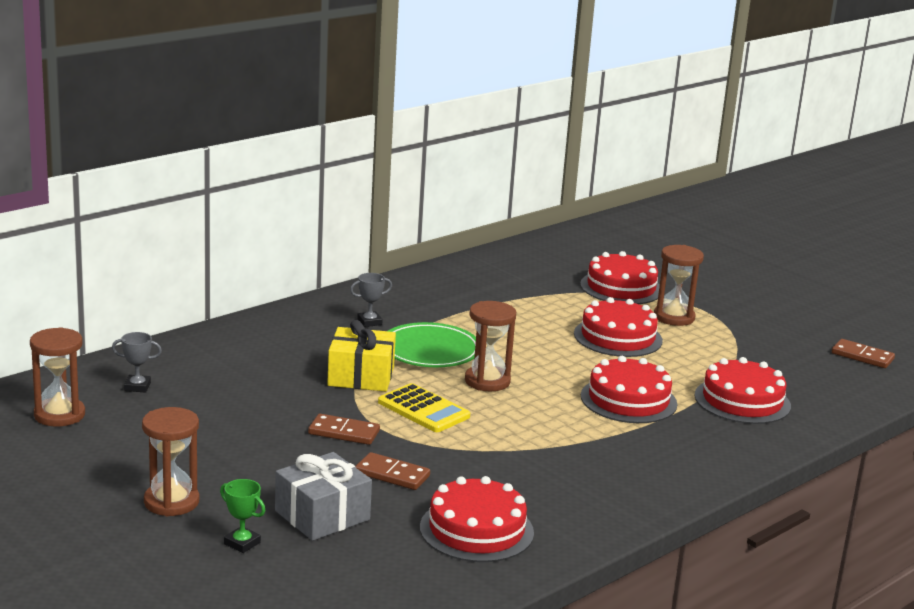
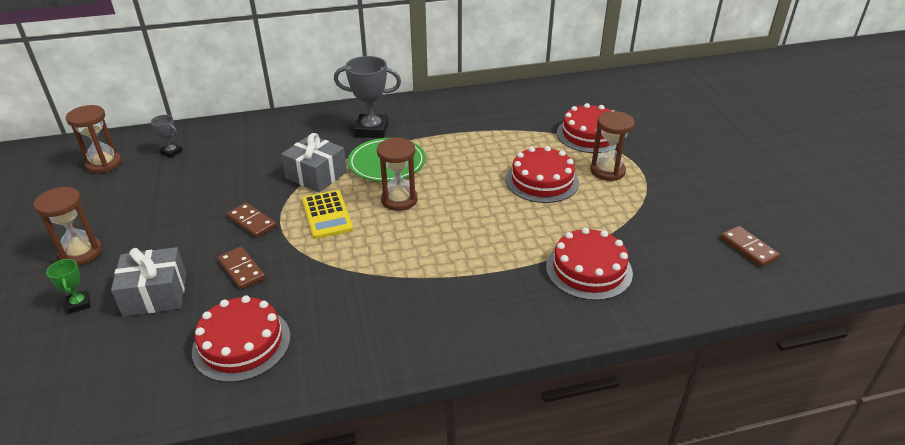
camera: 30 degrees right, 15 degrees up
yellow gift [327,320,396,392] -> grey gift [281,133,347,192]
grey trophy [350,273,392,327] -> grey trophy [334,56,401,138], size x1.99
red cake [581,356,677,423] -> none

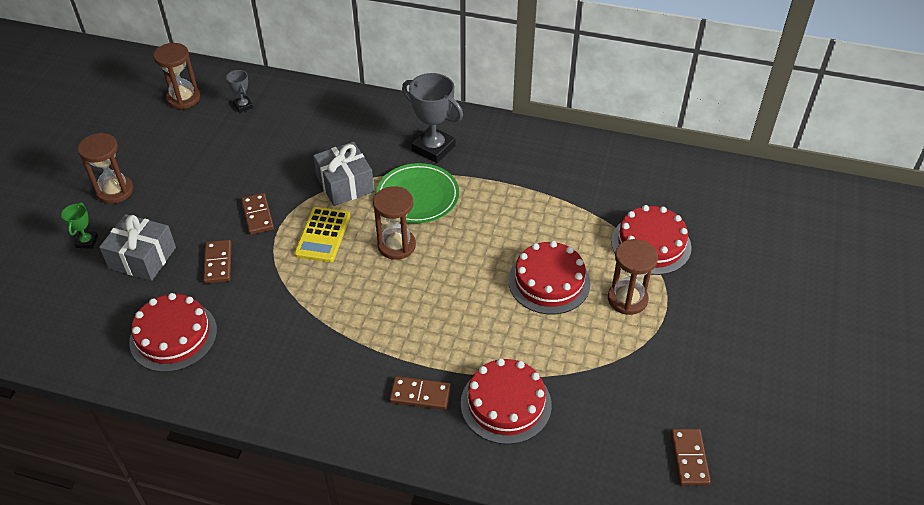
camera: 30 degrees right, 10 degrees up
none -> brown domino [389,376,451,410]

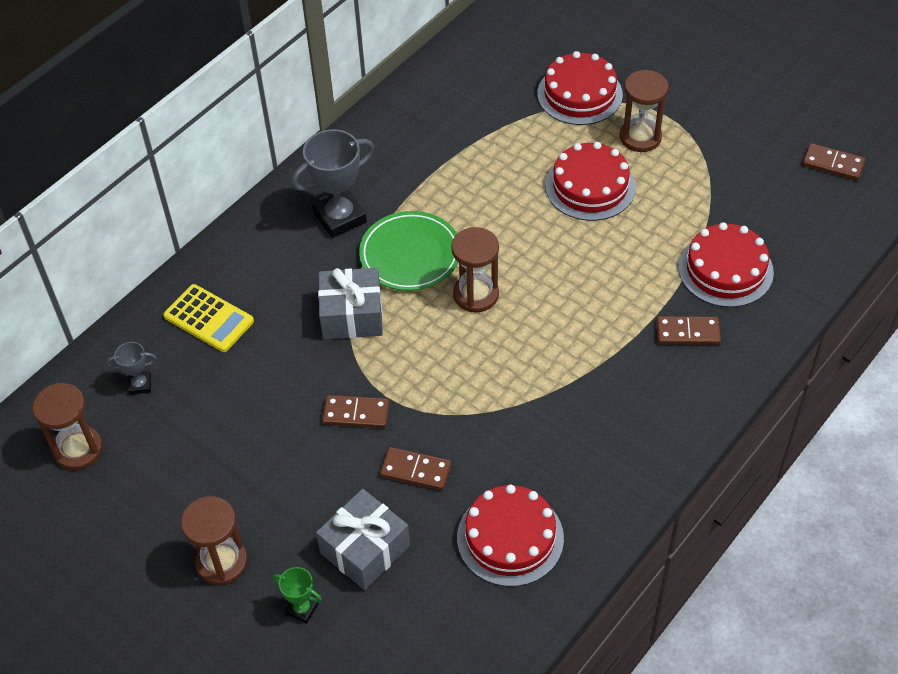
camera: 65 degrees left, 5 degrees up
yellow calculator [294,207,350,262] -> yellow calculator moved to [163,284,254,352]
brown domino [389,376,451,410] -> brown domino turned 60 degrees clockwise [656,316,721,345]

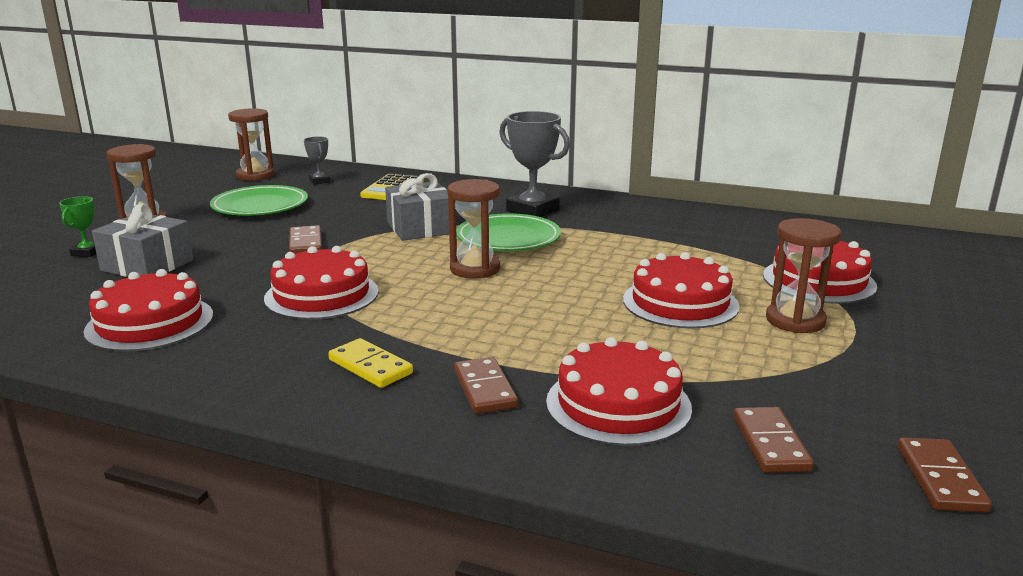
camera: 70 degrees right, 30 degrees down
brown domino [380,447,451,490] -> brown domino moved to [733,407,814,473]
none -> green plate [210,185,308,216]
none -> red cake [264,246,379,320]
none -> yellow domino [328,338,413,388]

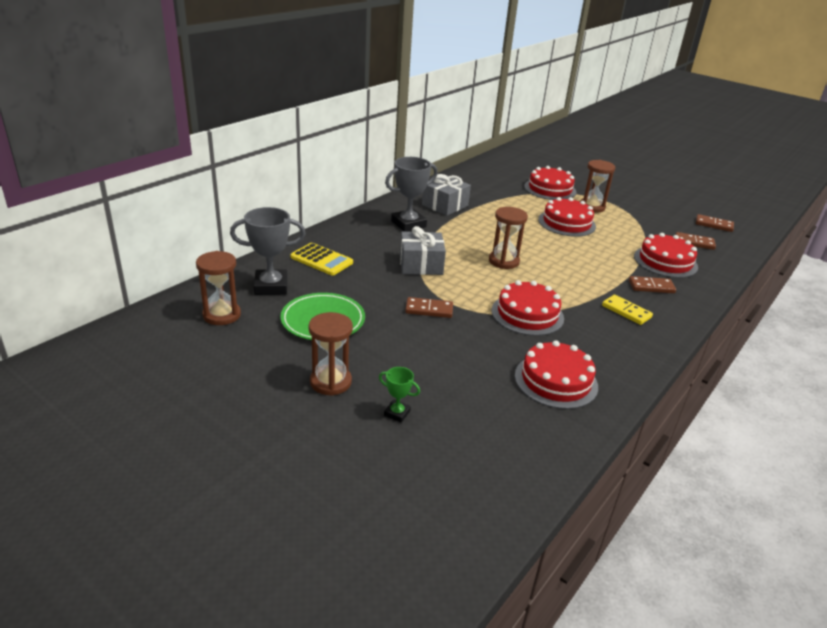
camera: 75 degrees left, 10 degrees up
grey gift [92,204,193,277] -> grey gift moved to [422,174,471,216]
grey trophy [304,136,330,185] -> grey trophy [230,207,306,295], size x1.99
yellow domino [328,338,413,388] -> yellow domino turned 75 degrees clockwise [602,295,653,325]
green plate [456,213,561,251] -> none

